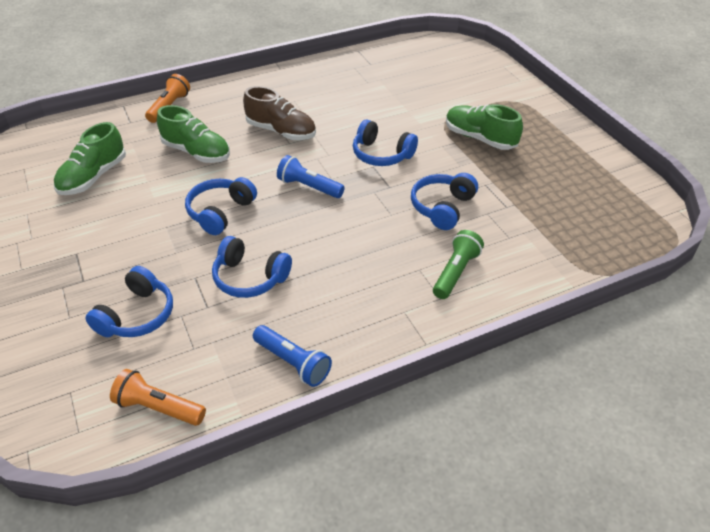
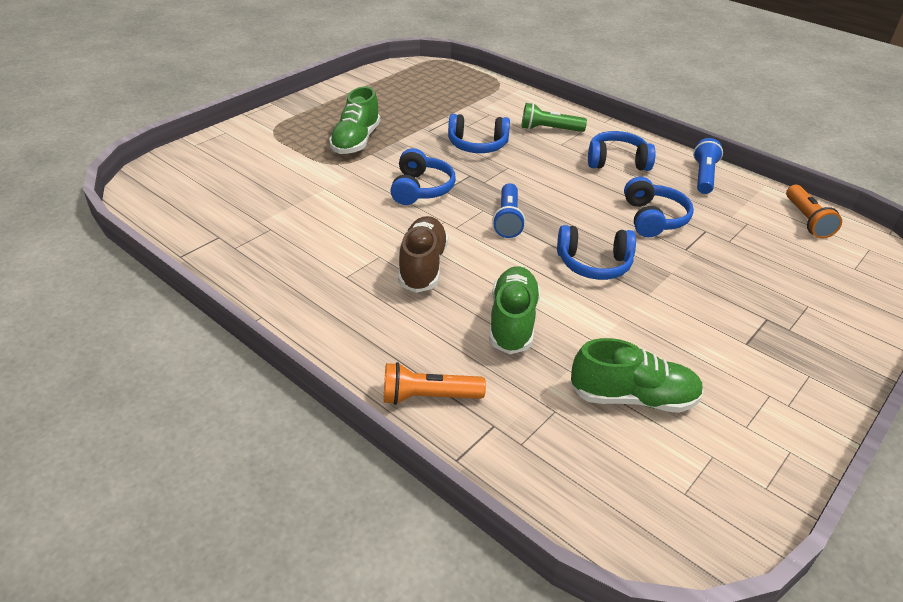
camera: 115 degrees left, 5 degrees down
blue headphones [85,266,173,337] -> blue headphones moved to [588,131,656,171]

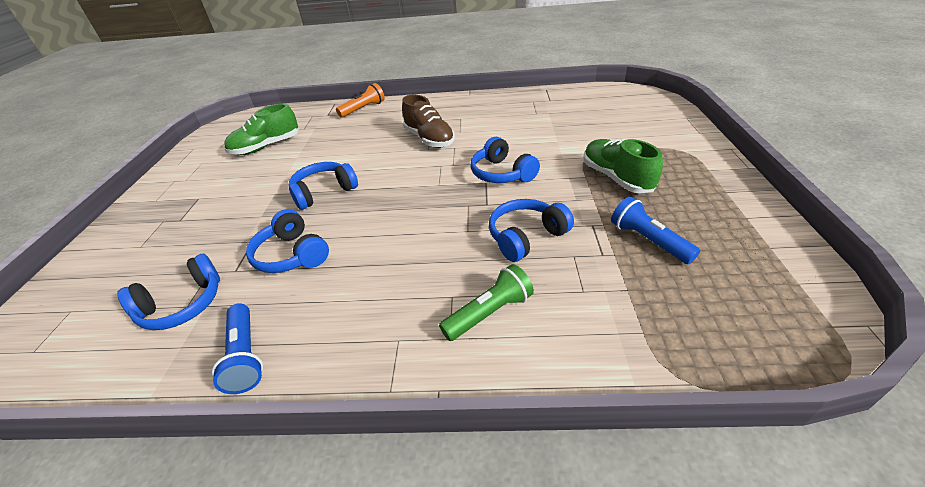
camera: 145 degrees right, 0 degrees up
green shoe [489,266,540,354] -> none
blue flashlight [493,183,525,238] -> blue flashlight moved to [611,197,700,264]
blue headphones [588,131,656,171] -> blue headphones moved to [117,254,220,330]
orange flashlight [786,185,842,239] -> none

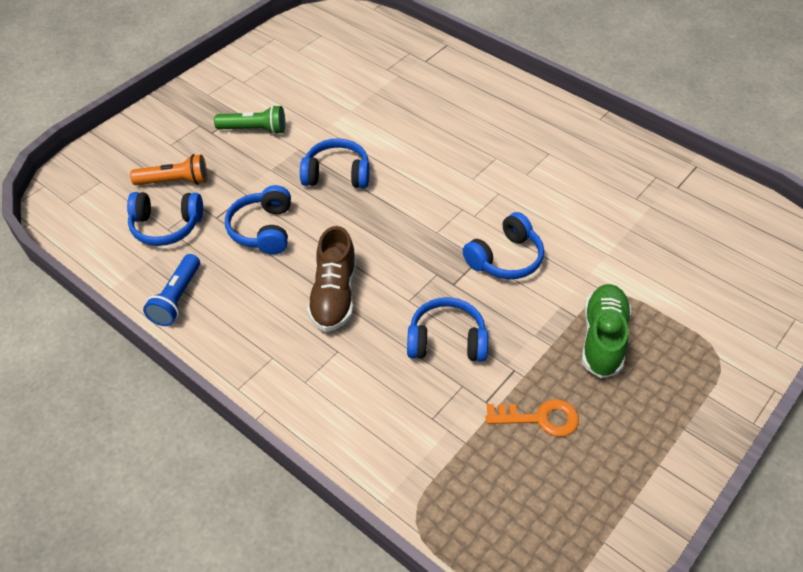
camera: 35 degrees right, 10 degrees up
green shoe [224,104,299,155] -> none
orange flashlight [336,83,385,118] -> orange flashlight moved to [130,154,207,185]
brown shoe [402,95,455,148] -> brown shoe moved to [307,226,356,332]
green flashlight [439,264,534,341] -> green flashlight moved to [214,105,285,135]
blue headphones [470,137,540,183] -> blue headphones turned 135 degrees counterclockwise [463,212,544,279]
blue flashlight [611,197,700,264] -> orange key [486,399,579,437]

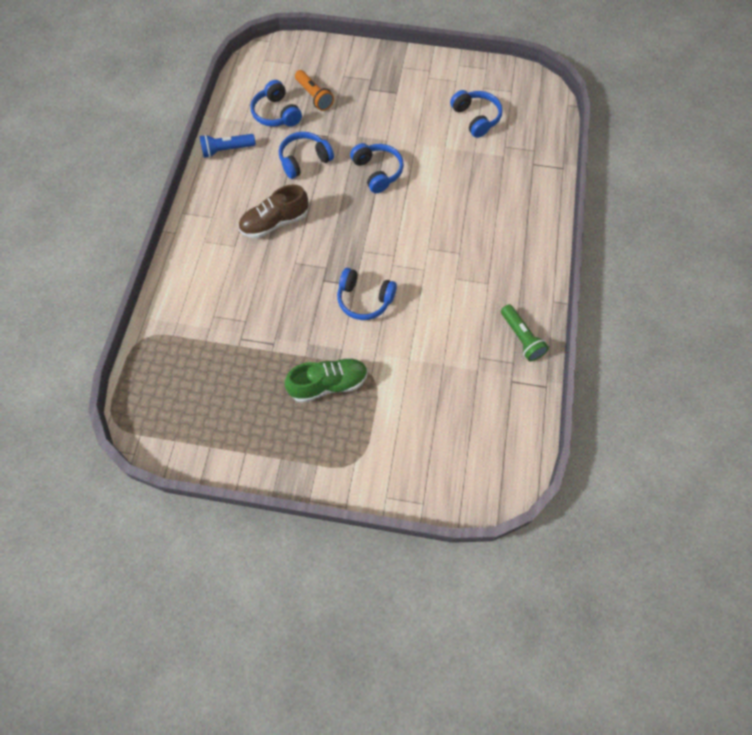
camera: 60 degrees right, 15 degrees up
green flashlight [214,105,285,135] -> green flashlight moved to [501,304,549,361]
blue headphones [407,297,488,362] -> blue headphones moved to [450,90,503,138]
orange key [486,399,579,437] -> none

